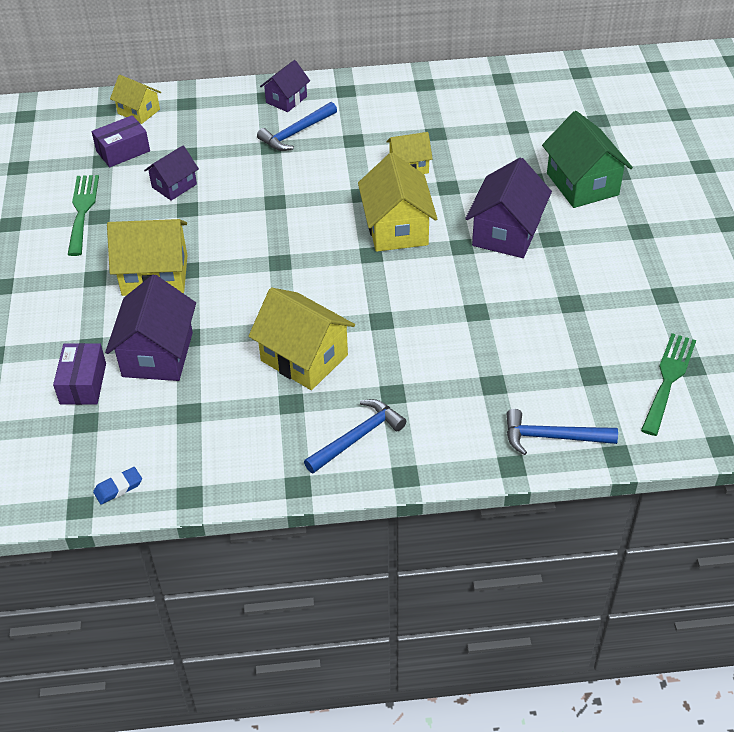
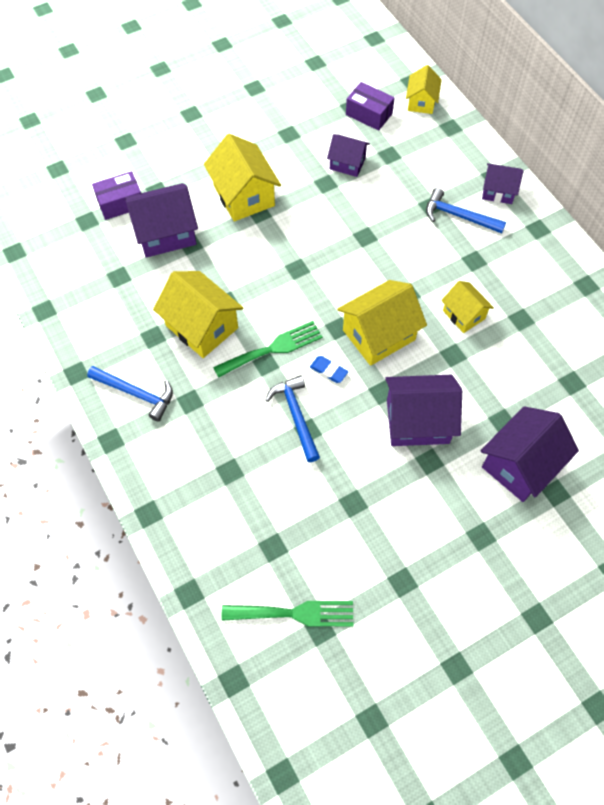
camera: 65 degrees right, 15 degrees up
green fork [68,175,99,256] -> green fork moved to [213,321,323,378]
blue eraser [93,467,142,504] -> blue eraser moved to [310,356,348,383]
yellow house [249,288,355,390] -> yellow house turned 60 degrees counterclockwise [153,271,243,358]
blue hammer [506,409,618,455] -> blue hammer moved to [266,375,320,462]
green house [542,111,633,208] -> purple house [480,406,579,502]

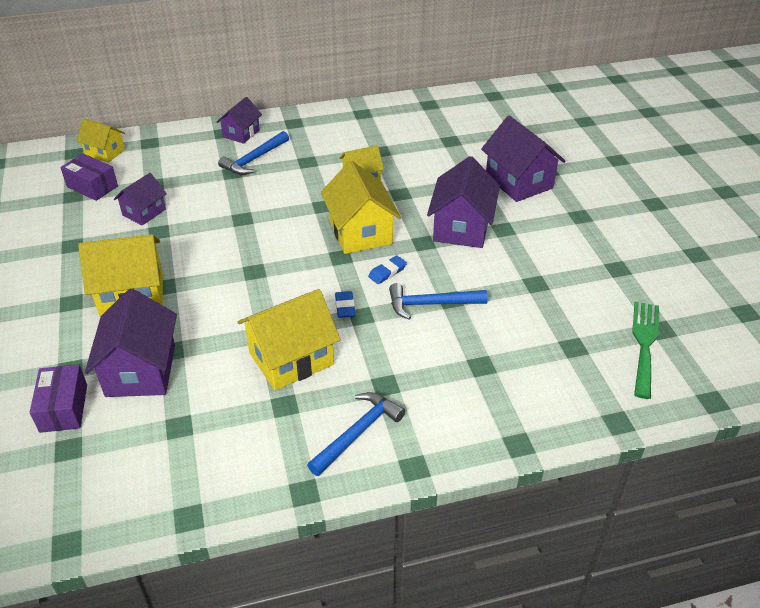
camera: 75 degrees left, 20 degrees down
green fork [213,321,323,378] -> blue eraser [335,291,355,318]
purple box [346,82,395,131] -> purple box turned 75 degrees clockwise [60,154,118,201]

